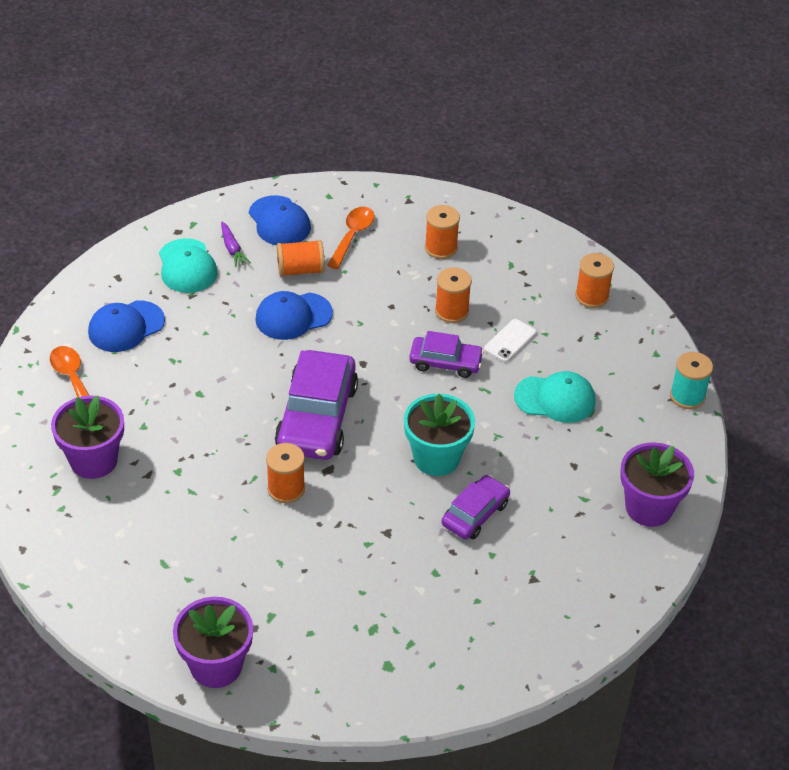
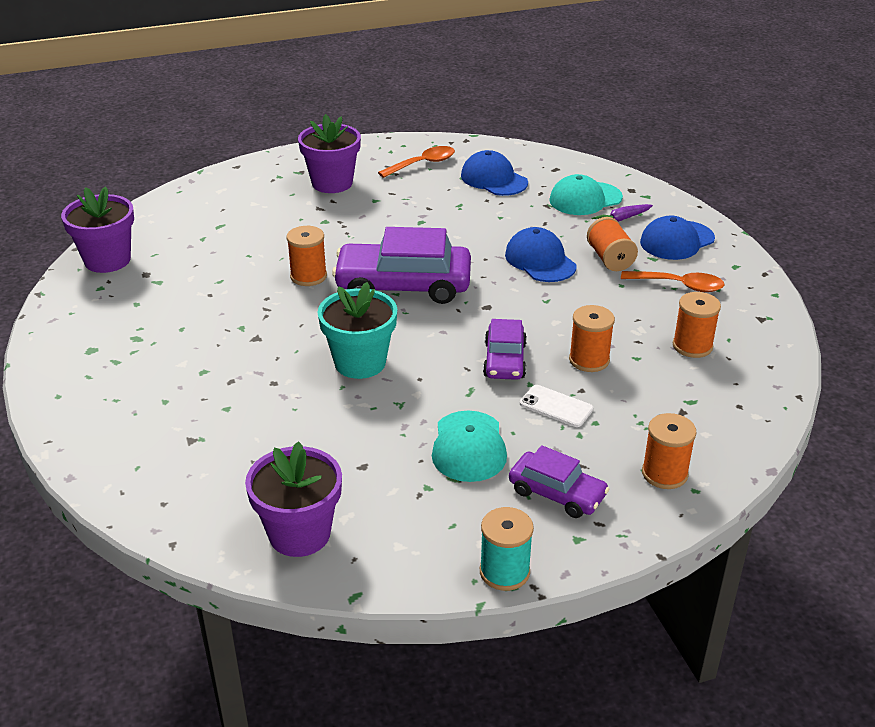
camera: 85 degrees right, 10 degrees down
purple car [442,475,510,539] -> purple car moved to [509,445,609,518]

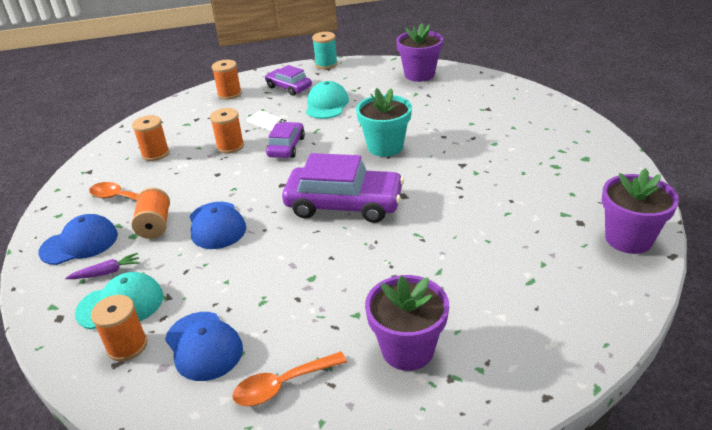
camera: 170 degrees left, 0 degrees up
orange spool [286,226,327,286] -> orange spool moved to [91,295,147,361]

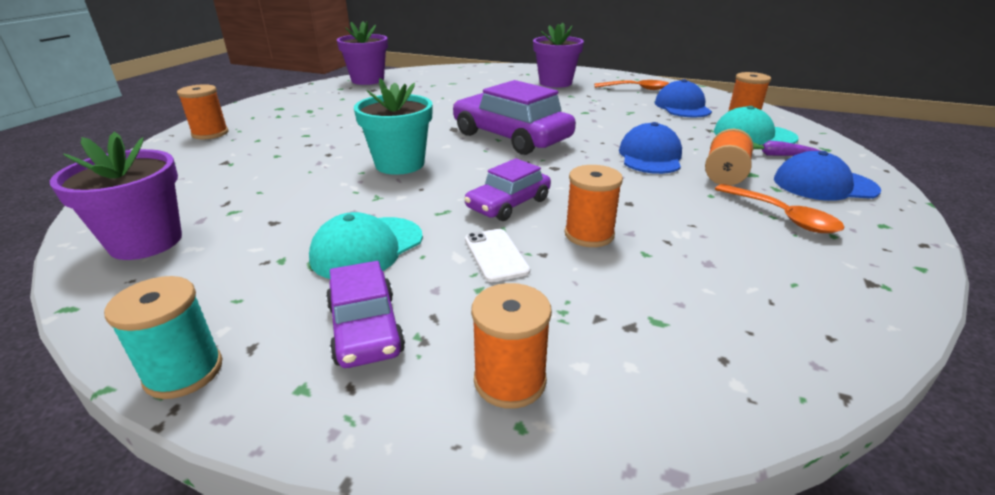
camera: 150 degrees left, 5 degrees down
orange spool [132,115,169,161] -> orange spool moved to [177,84,229,139]

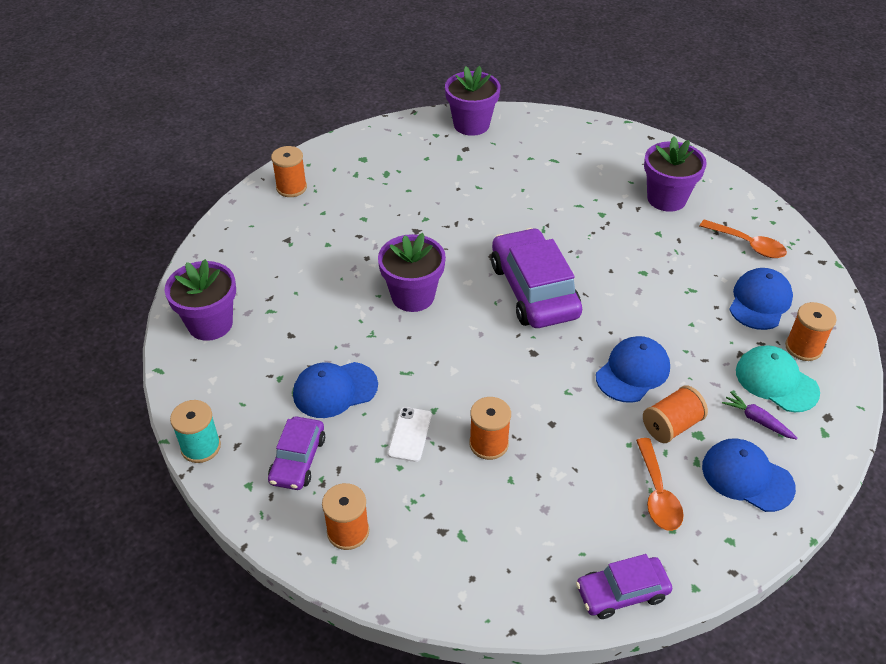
camera: 30 degrees right, 15 degrees up
turquoise cap [309,212,423,279] -> blue cap [293,362,378,418]
turquoise flower pot [354,78,432,175] -> purple flower pot [378,233,446,312]
purple car [464,158,551,221] -> purple car moved to [576,554,672,619]

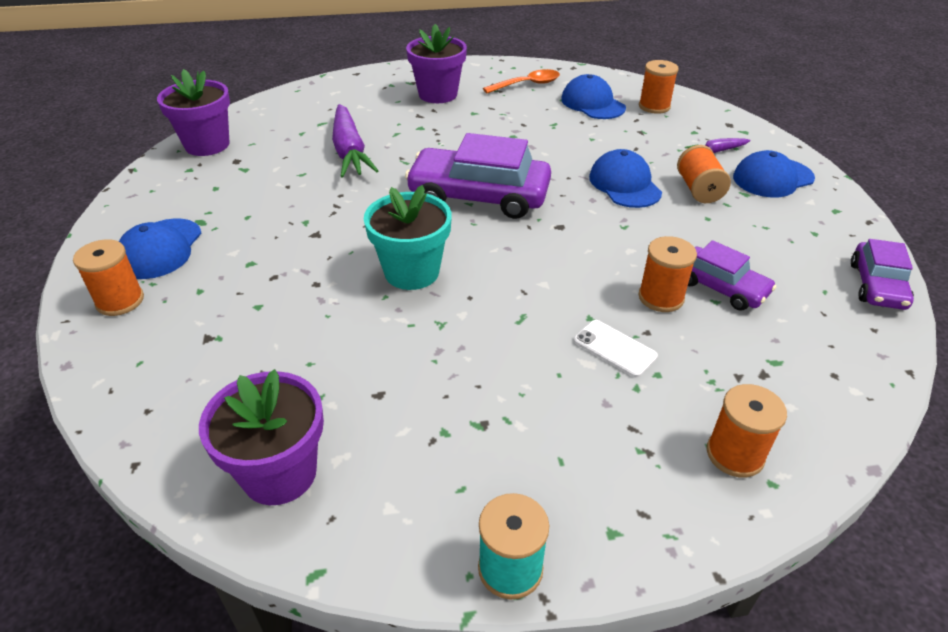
camera: 60 degrees left, 5 degrees down
purple car [268,417,325,490] -> purple car moved to [688,240,776,311]
blue cap [293,362,378,418] -> blue cap moved to [119,218,202,279]
purple flower pot [378,233,446,312] -> turquoise flower pot [364,185,452,290]
orange spoon [636,438,684,531] -> none
turquoise cap [736,345,820,412] -> none
none -> purple carrot [332,104,379,177]

